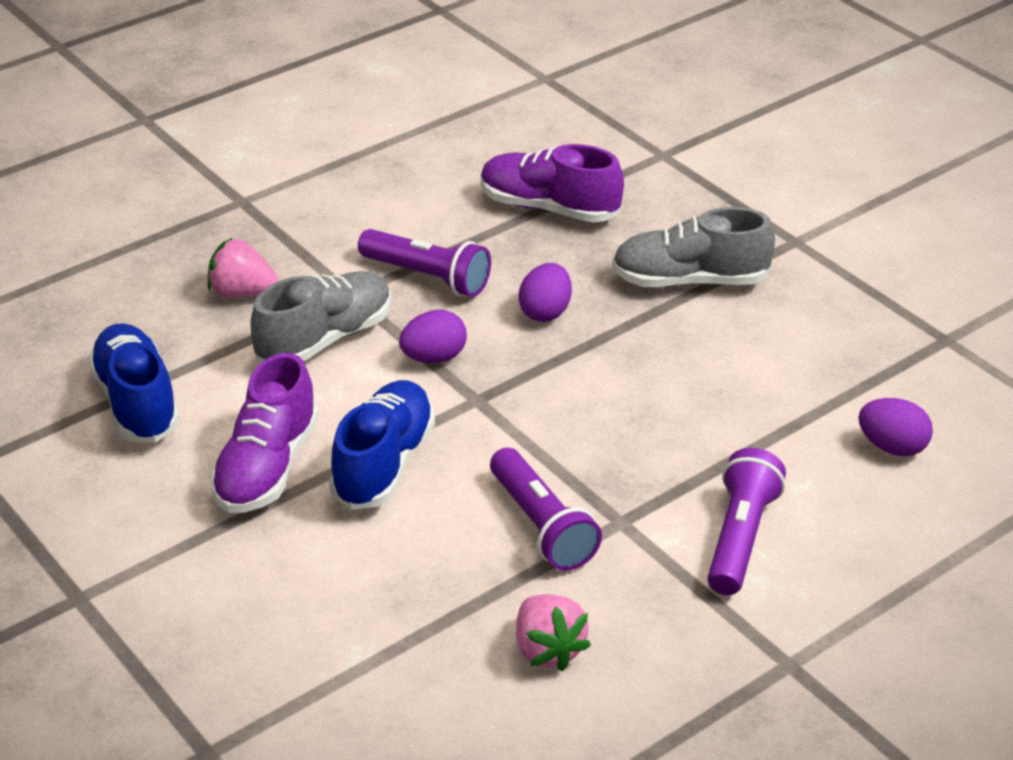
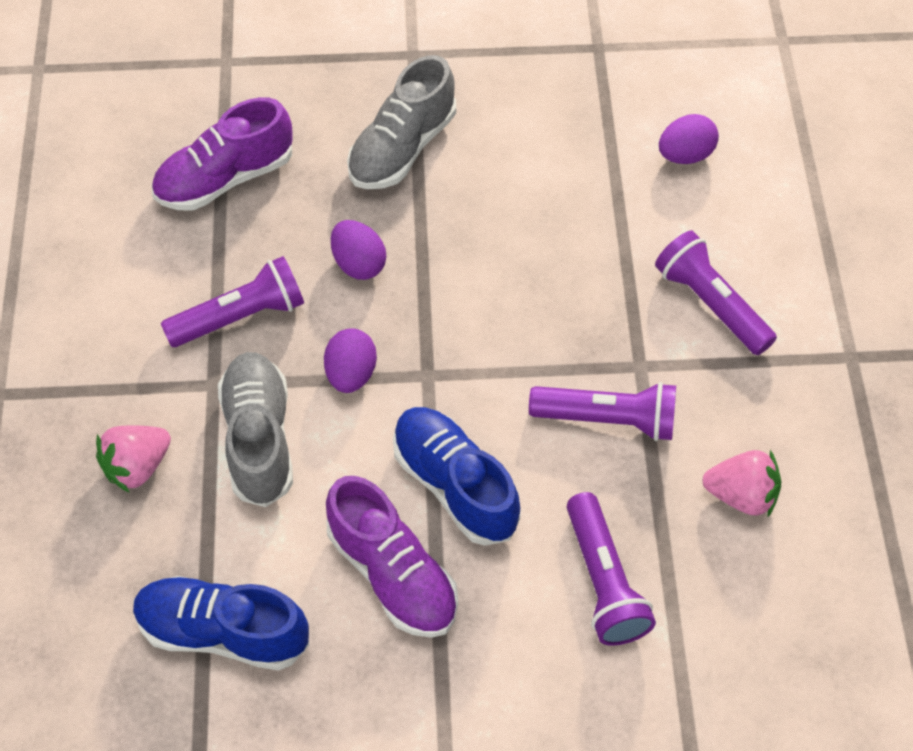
camera: 55 degrees left, 20 degrees up
none -> purple flashlight [567,492,656,646]

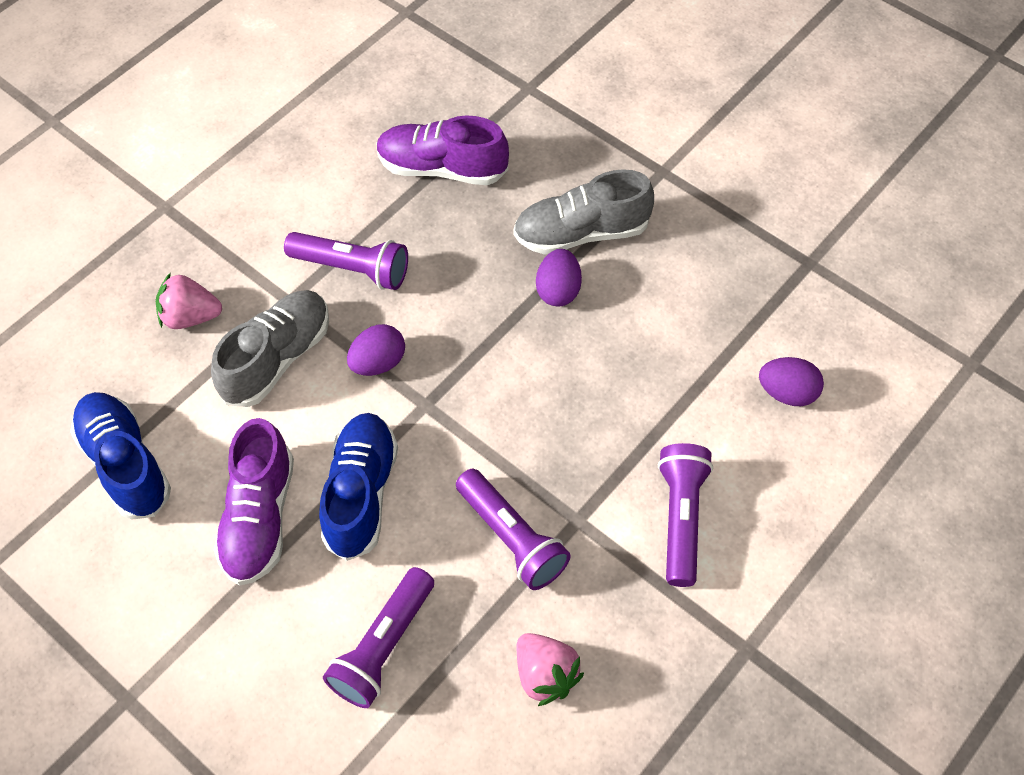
camera: 45 degrees right, 0 degrees up
purple egg [331,220,386,280] -> purple egg moved to [536,249,582,306]

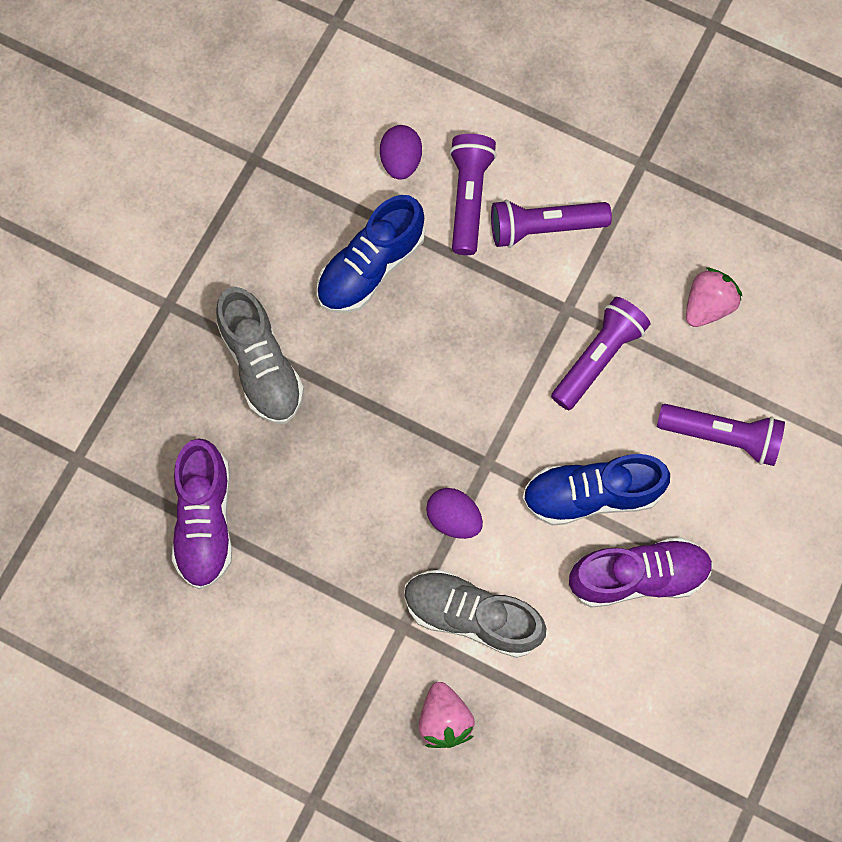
camera: 105 degrees left, 15 degrees up
blue shoe [70,392,171,519] -> blue shoe moved to [317,195,425,313]
purple flashlight [284,232,408,290] -> purple flashlight moved to [449,134,497,255]
purple egg [536,249,582,306] -> none

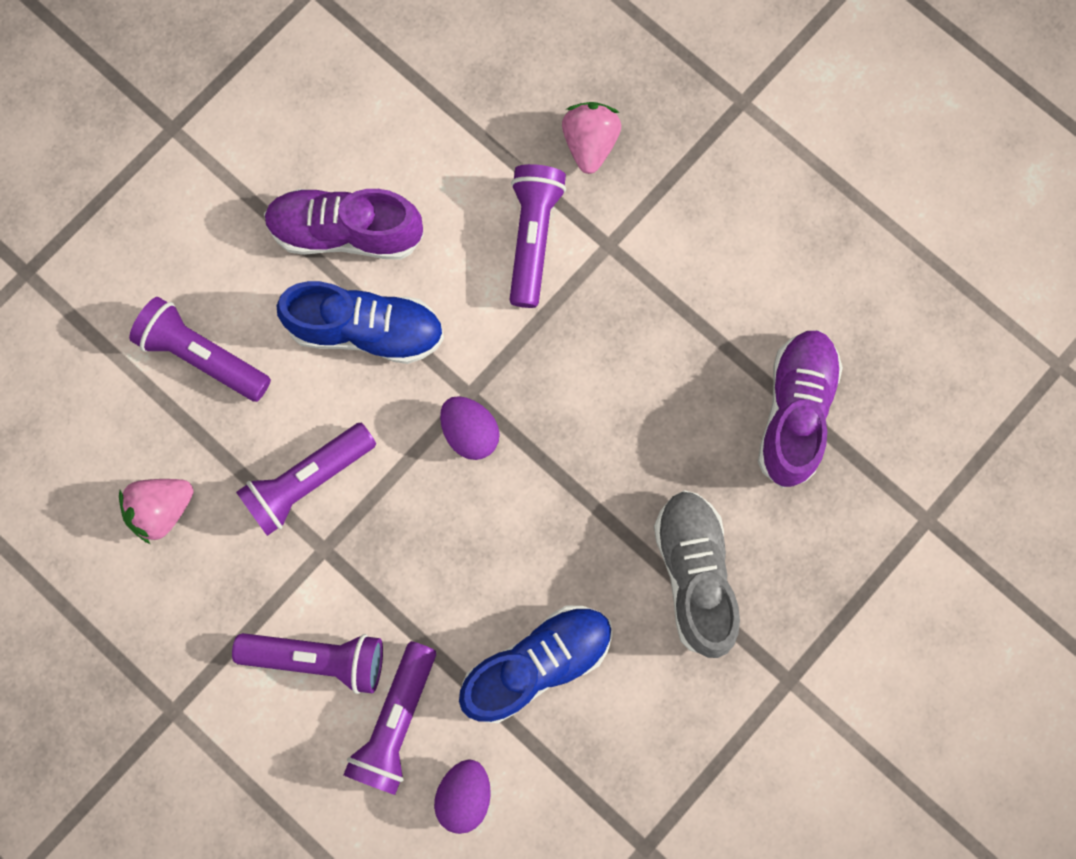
camera: 165 degrees left, 5 degrees up
grey shoe [404,570,546,658] -> purple flashlight [509,164,566,308]
purple egg [426,488,483,539] -> purple egg moved to [440,396,500,460]

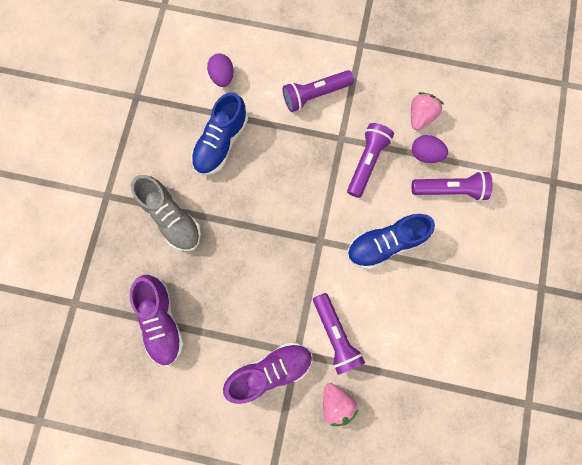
camera: 150 degrees right, 0 degrees up
purple shoe [264,189,424,260] -> purple shoe moved to [223,342,312,404]
purple flashlight [344,641,436,795] -> none
purple egg [440,396,500,460] -> purple egg moved to [412,135,448,163]

